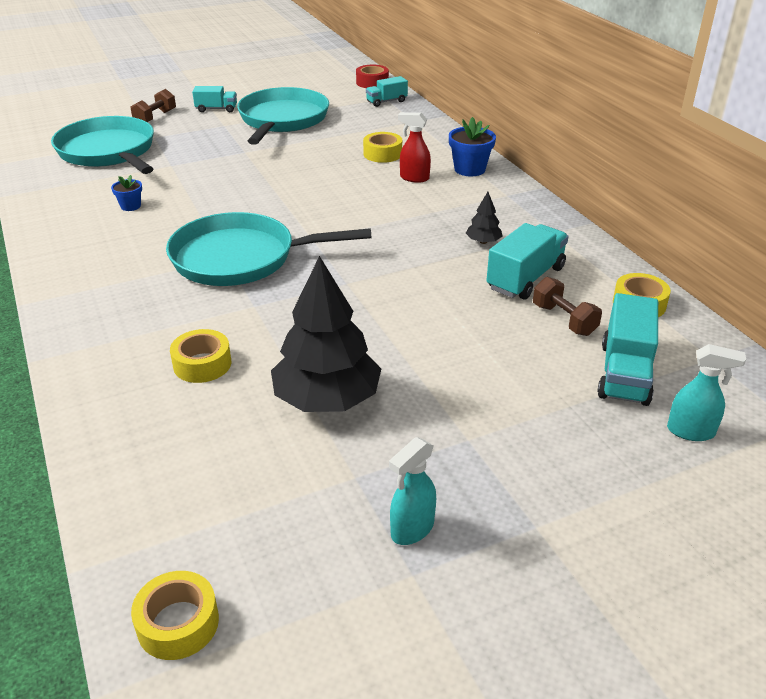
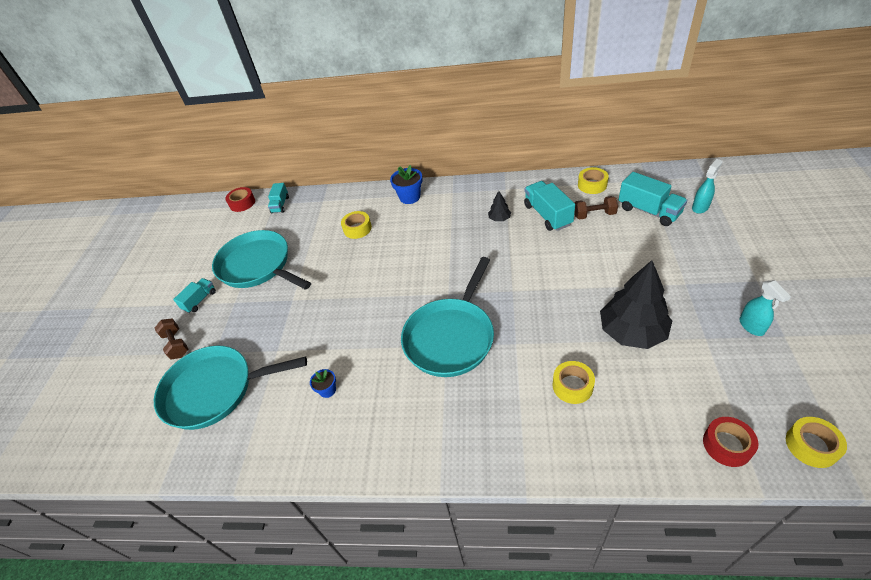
camera: 55 degrees left, 10 degrees up
red spray bottle [398,112,431,183] -> none
none -> red tape [703,417,758,467]

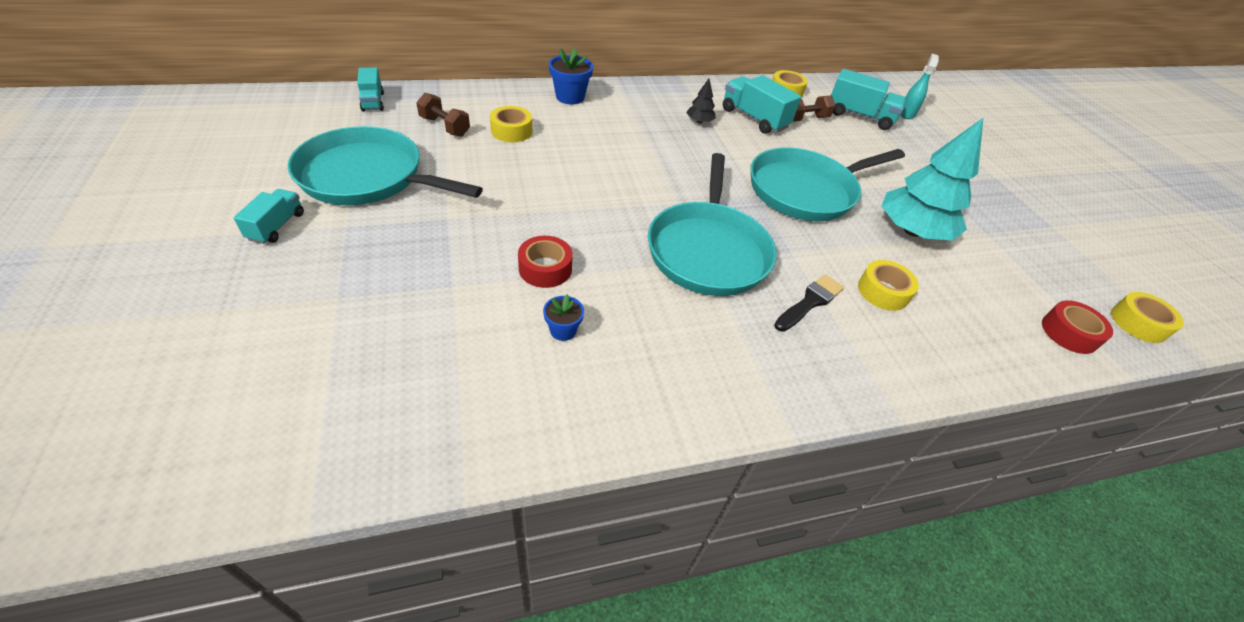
camera: 30 degrees left, 0 degrees up
turquoise pan [154,346,307,430] -> turquoise pan moved to [750,147,905,221]
brown dumbbell [155,318,188,359] -> brown dumbbell moved to [416,93,470,137]
red tape [225,187,255,212] -> red tape moved to [518,236,573,288]
black tree [600,260,672,349] -> turquoise tree [881,118,983,241]
turquoise spray bottle [739,280,791,336] -> none
none -> black brush [774,275,844,332]

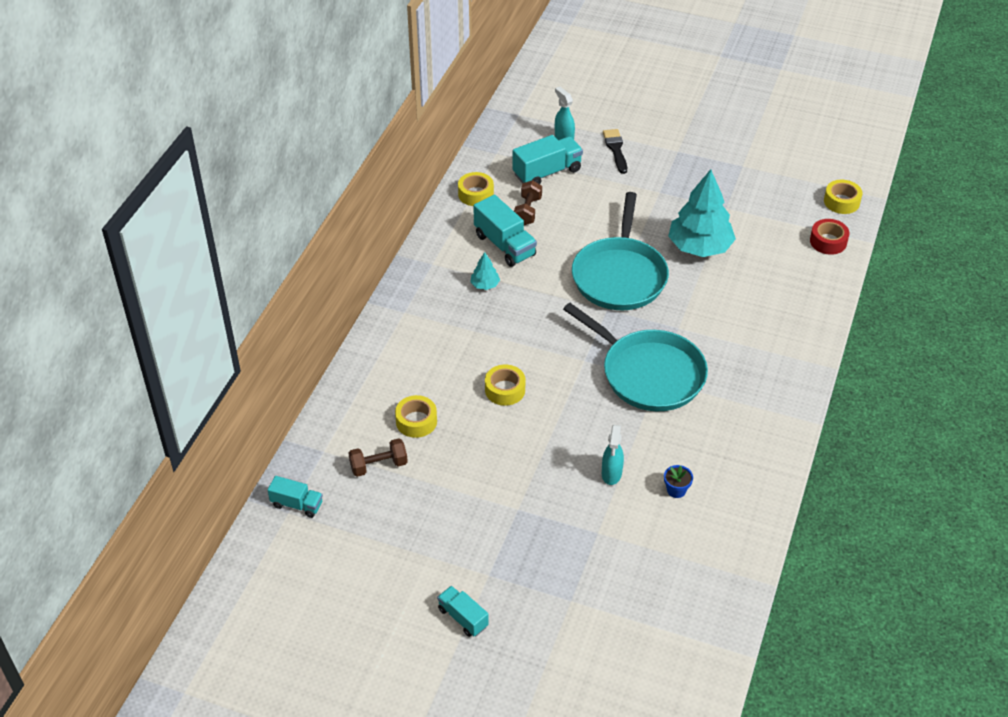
camera: 50 degrees left, 0 degrees up
turquoise pan [288,126,483,205] -> none
red tape [518,236,573,288] -> turquoise spray bottle [602,425,624,485]
blue flower pot [549,48,593,104] -> none
black tree [686,79,716,123] -> turquoise tree [470,252,500,290]
turquoise truck [723,75,801,134] -> turquoise truck turned 120 degrees counterclockwise [473,195,537,267]
black brush [774,275,844,332] -> black brush moved to [603,129,627,174]
yellow tape [858,260,919,311] -> yellow tape moved to [485,364,525,406]

